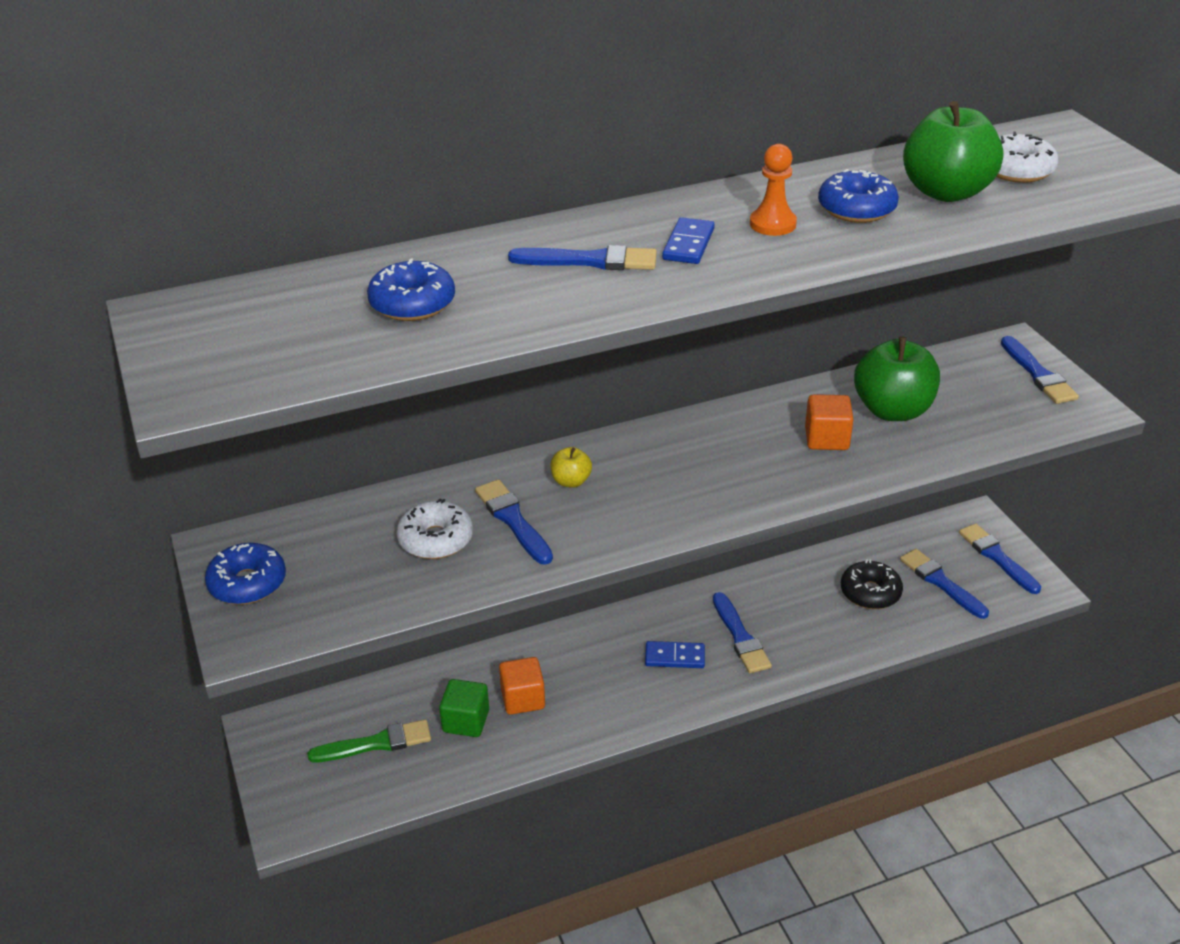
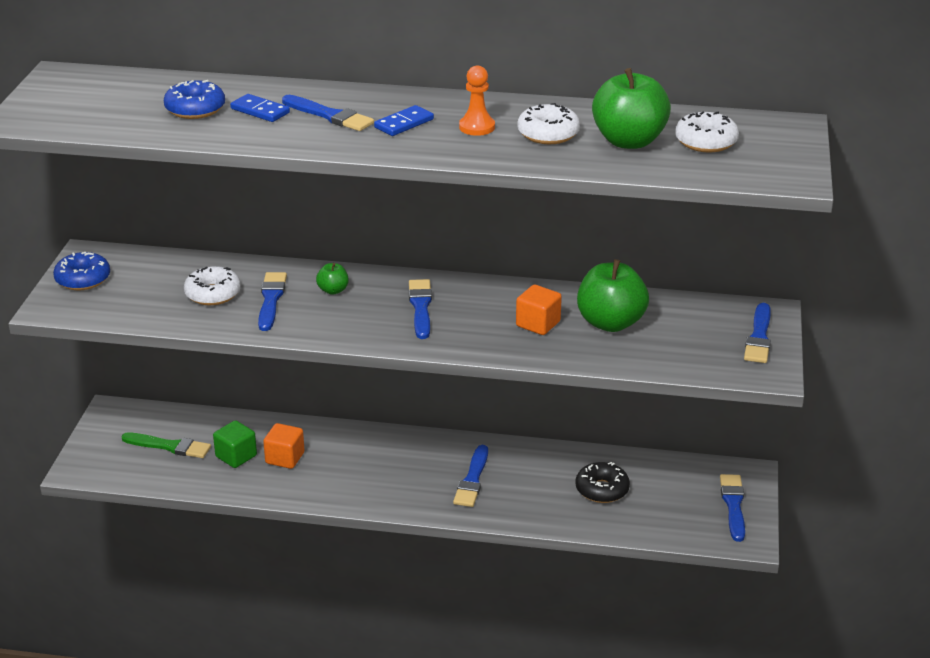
camera: 30 degrees right, 5 degrees down
yellow apple [551,447,592,488] -> green apple [316,263,349,295]
blue domino [645,641,705,668] -> blue domino moved to [230,94,290,122]
blue donut [818,169,899,223] -> white donut [517,103,580,144]
blue brush [900,549,989,619] -> blue brush moved to [409,279,432,339]

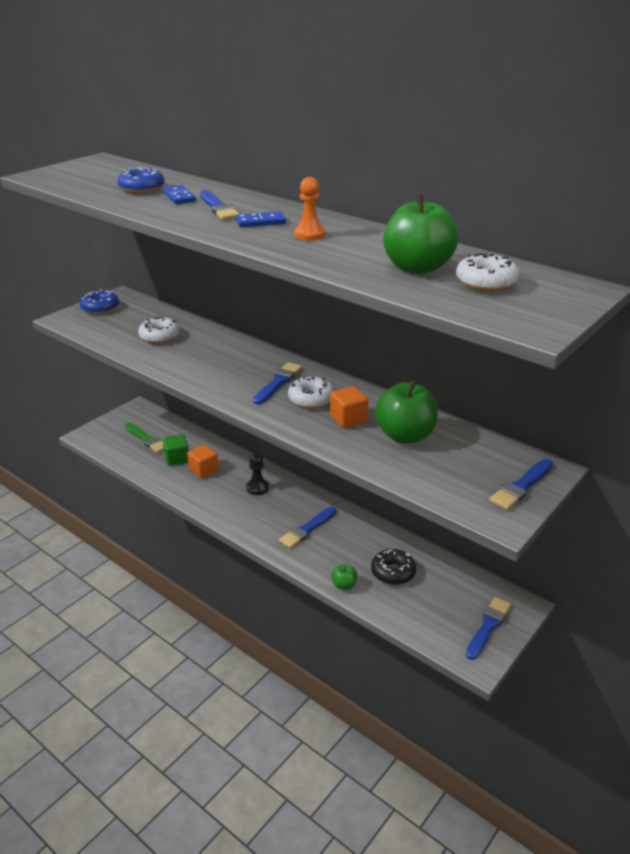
camera: 30 degrees right, 0 degrees up
blue brush [258,272,287,331] -> none
green apple [316,263,349,295] -> green apple moved to [331,564,357,590]
white donut [517,103,580,144] -> white donut moved to [288,376,335,409]
none -> black pawn [246,453,269,495]

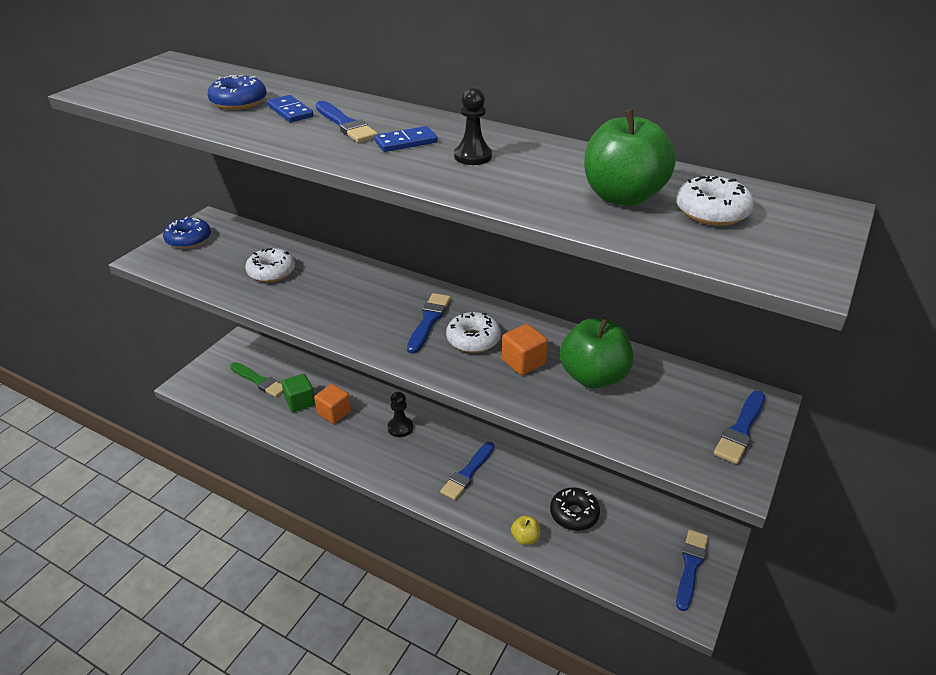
camera: 10 degrees left, 5 degrees up
orange pawn [294,177,325,240] -> black pawn [454,87,492,165]
green apple [331,564,357,590] -> yellow apple [511,516,540,545]

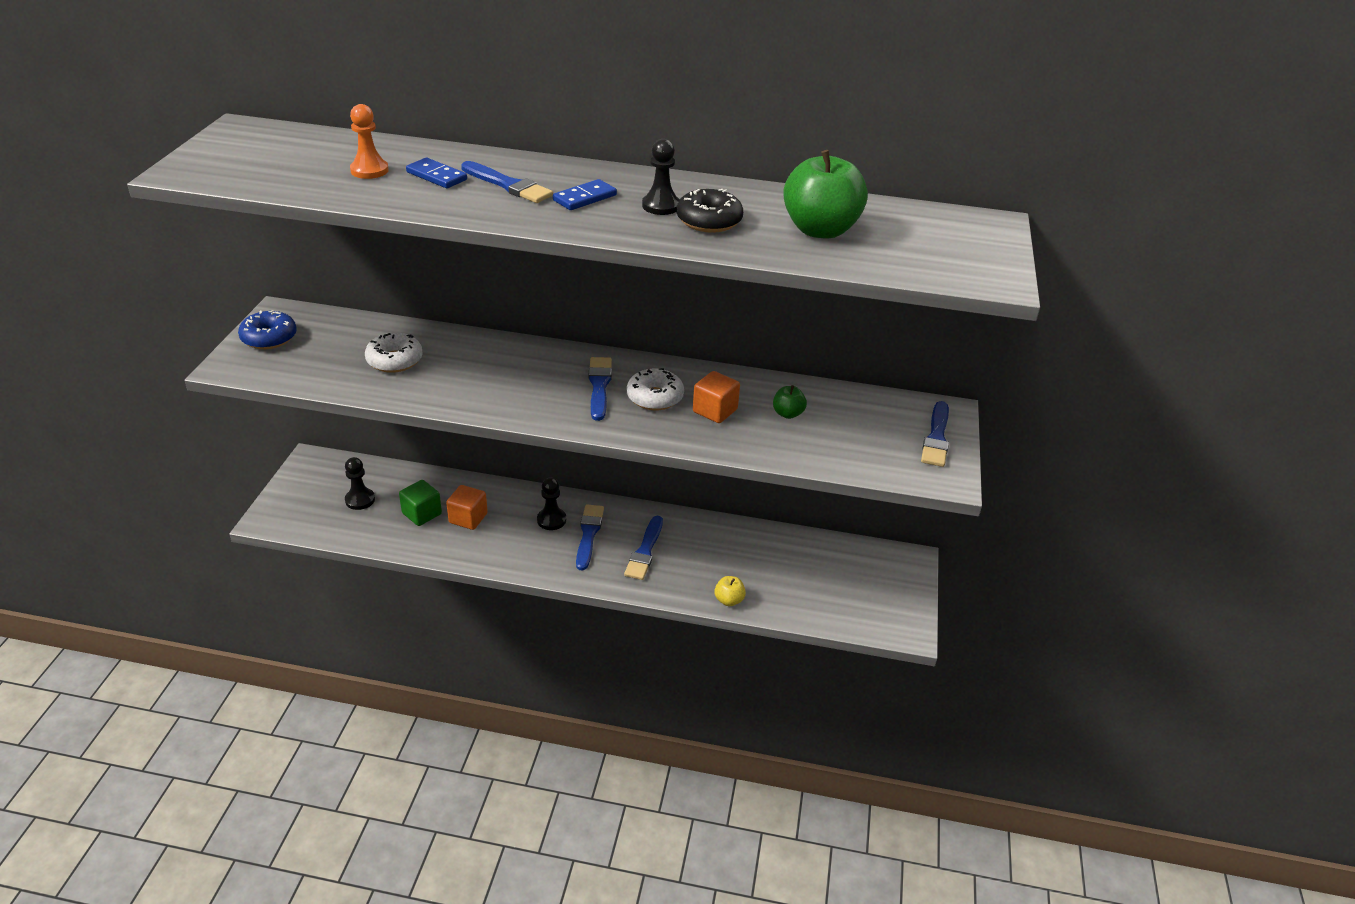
camera: 20 degrees left, 0 degrees up
blue donut [207,75,267,110] -> orange pawn [350,104,389,179]
green brush [230,362,283,397] -> black pawn [345,457,375,510]
black donut [550,487,600,531] -> black donut moved to [677,189,743,233]
green apple [560,317,633,389] -> green apple [773,385,807,419], size x0.47
white donut [676,176,754,226] -> none
blue brush [676,530,708,611] -> blue brush moved to [576,505,604,570]

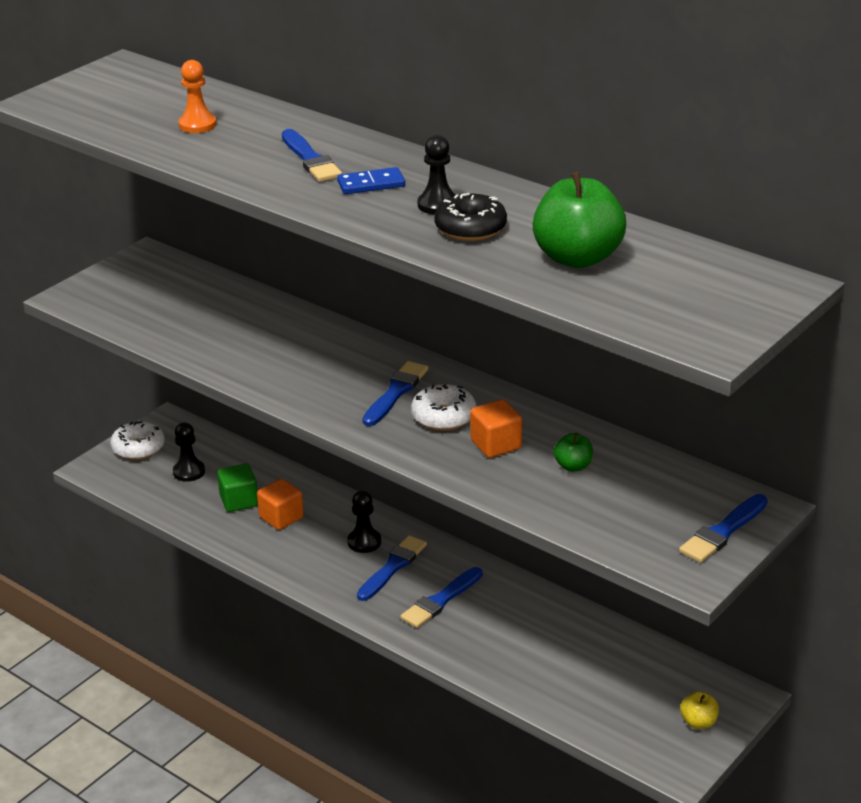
camera: 30 degrees right, 5 degrees down
blue donut [238,310,297,349] -> none
white donut [365,333,423,373] -> white donut moved to [110,421,165,460]
blue domino [406,158,467,188] -> none
yellow apple [714,576,746,606] -> yellow apple moved to [680,691,719,729]

